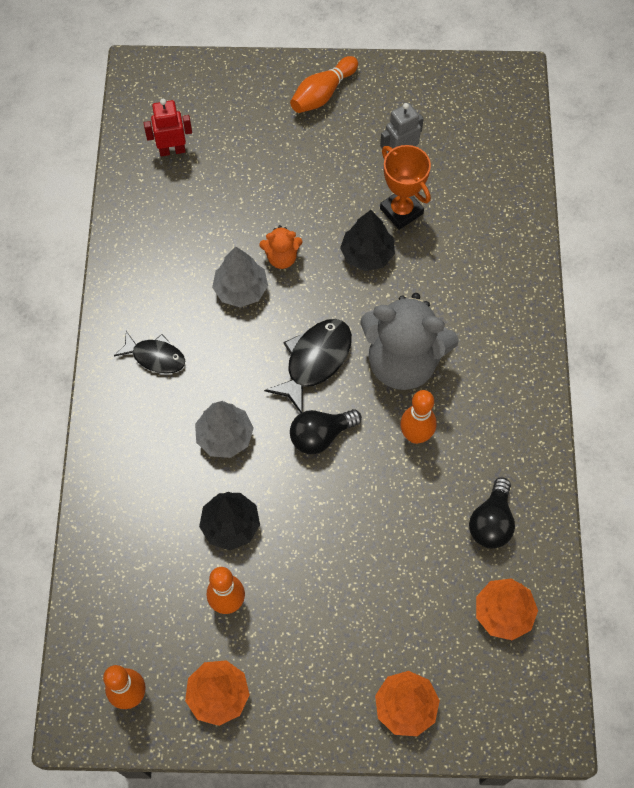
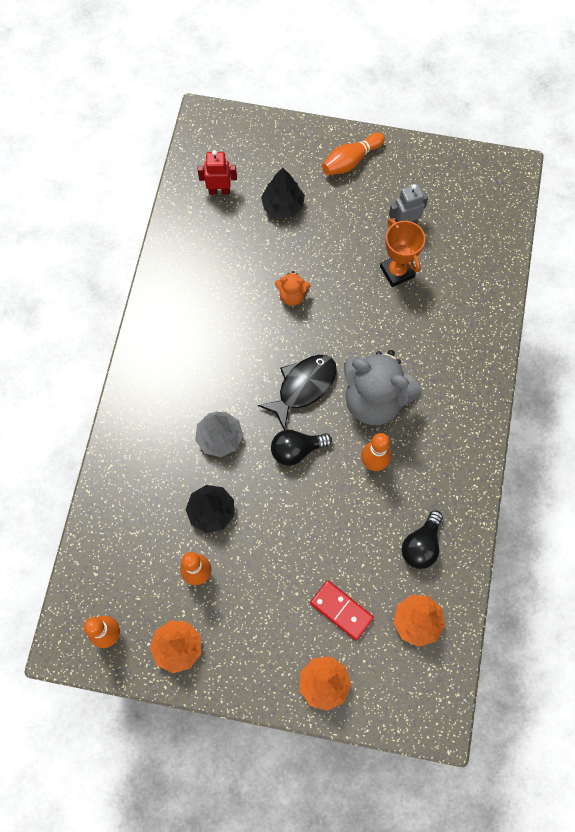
camera: 10 degrees right, 5 degrees up
black fish [114,331,185,374] -> none
grey tree [212,247,268,308] -> none
black tree [340,210,395,271] -> black tree moved to [261,168,305,218]
none -> red domino [310,581,374,640]

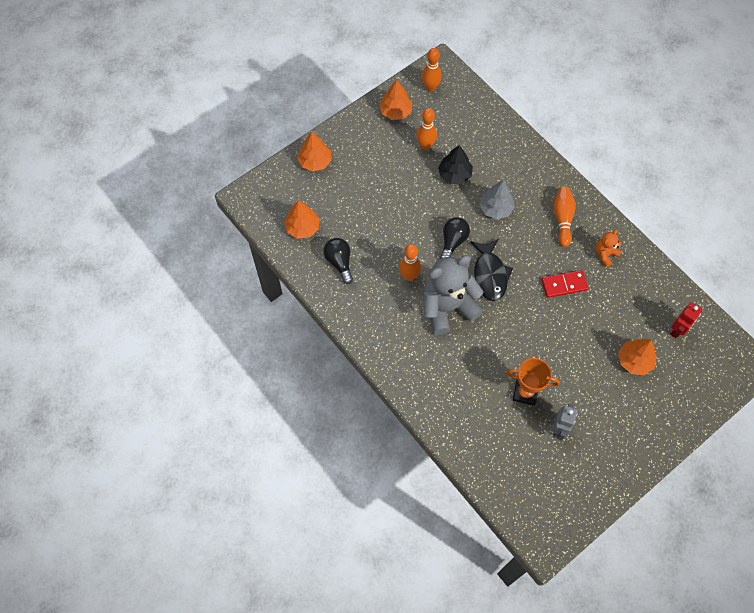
camera: 130 degrees right, 5 degrees down
black tree [261,168,305,218] -> orange tree [618,339,657,375]
orange teddy bear [275,271,310,306] -> orange teddy bear moved to [596,229,622,267]
red domino [310,581,374,640] -> red domino moved to [541,270,588,298]
orange bowling pin [322,132,385,175] -> orange bowling pin moved to [554,187,576,247]

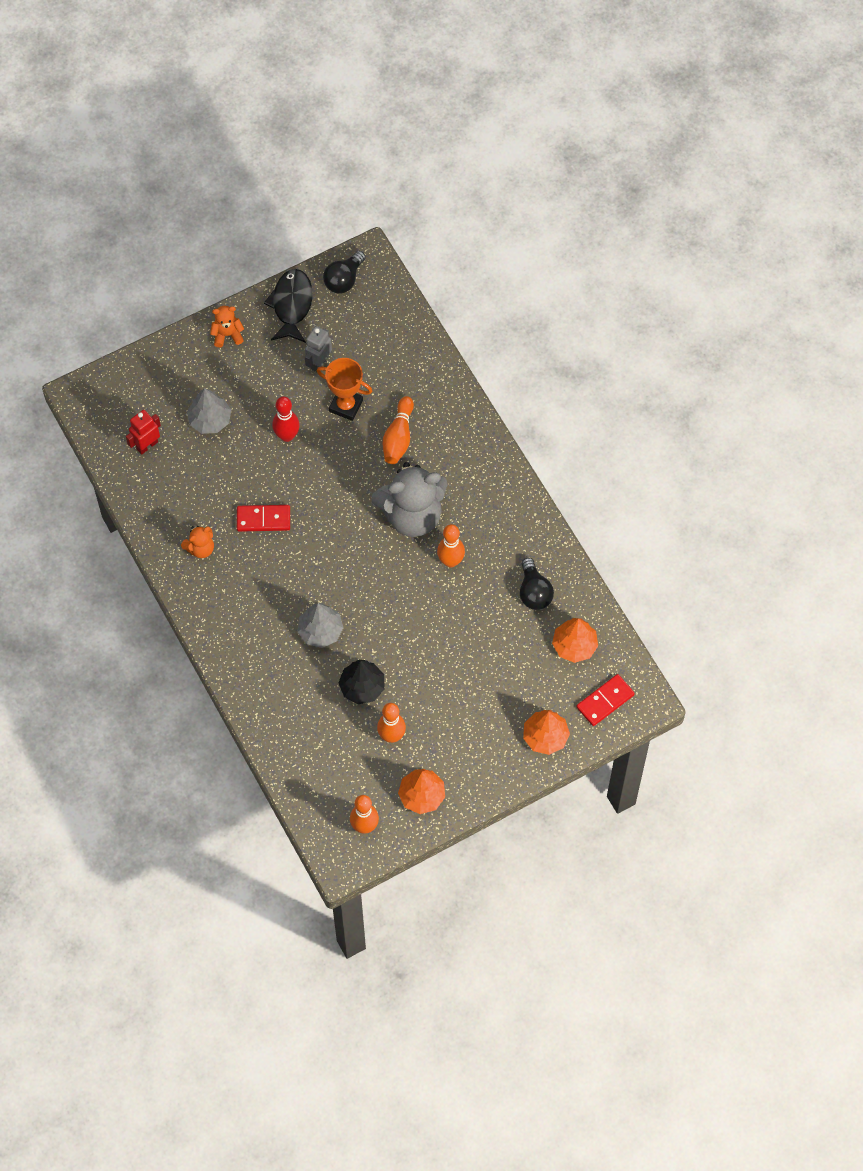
camera: 170 degrees left, 0 degrees up
black light bulb [440,217,470,259] -> black light bulb moved to [323,251,366,293]
black fish [470,239,513,301] -> black fish moved to [264,269,313,343]
orange bowling pin [554,187,576,247] -> orange bowling pin moved to [383,396,414,464]
orange tree [618,339,657,375] -> grey tree [187,388,231,434]
none -> orange teddy bear [210,306,244,347]
none -> red bowling pin [272,396,300,442]
none -> red domino [576,674,635,726]

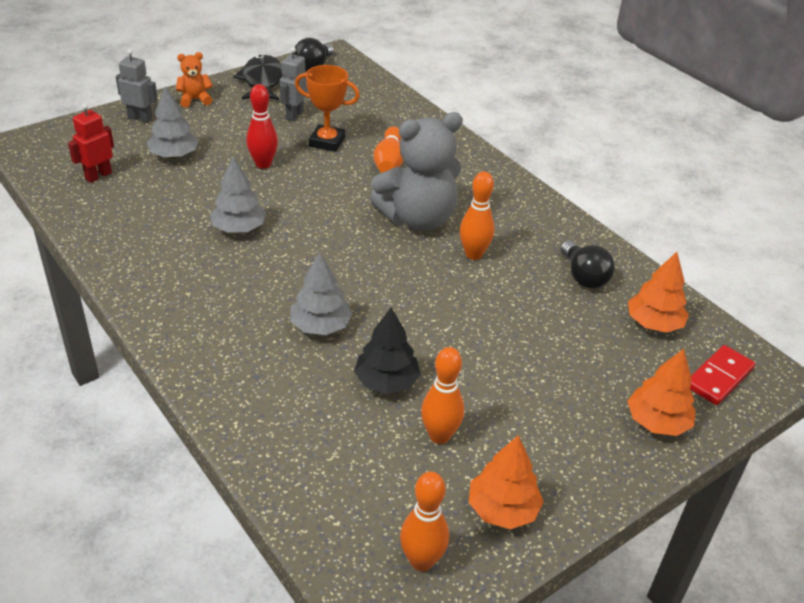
camera: 10 degrees left, 25 degrees down
orange teddy bear [181,526,214,558] -> none
red domino [237,505,290,532] -> grey tree [210,157,266,233]
none -> grey robot [116,49,158,123]

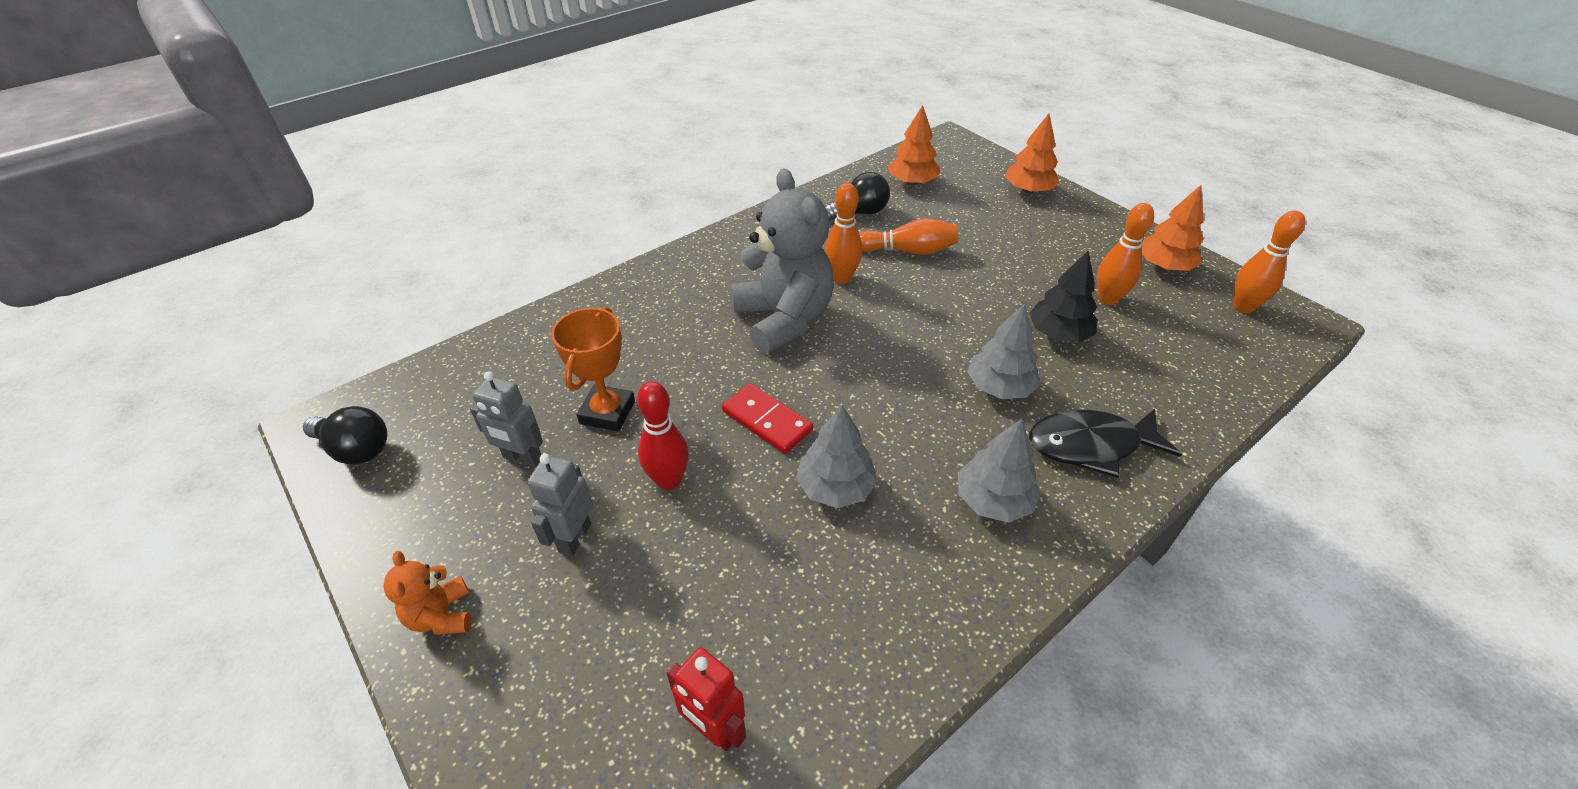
camera: 90 degrees left, 5 degrees up
grey robot [116,49,158,123] -> grey robot moved to [527,454,593,556]
grey tree [147,86,198,159] -> grey tree moved to [958,419,1041,523]
black fish [233,55,283,100] -> black fish moved to [1029,409,1182,478]
orange bowling pin [373,126,403,173] -> orange bowling pin moved to [859,218,958,255]
red domino [690,345,755,405] -> red domino moved to [722,383,813,454]

